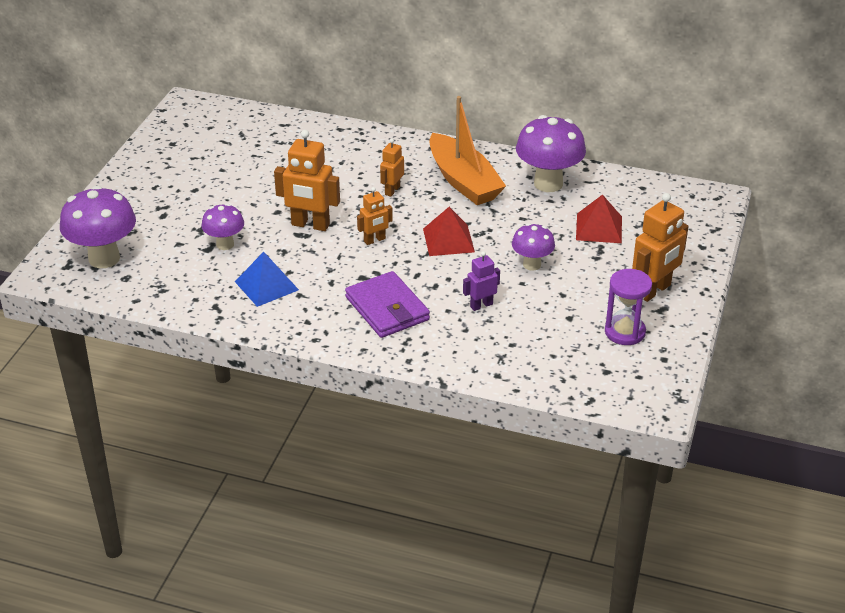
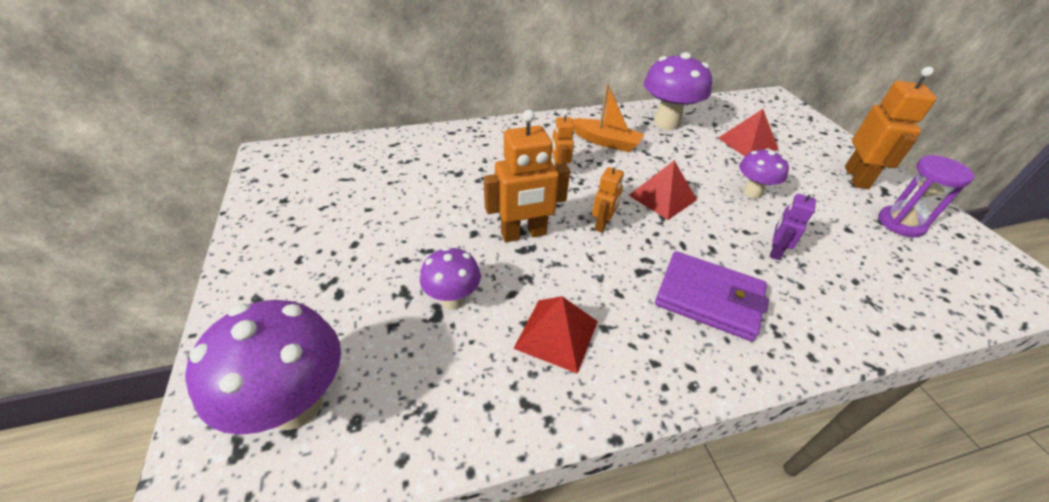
camera: 35 degrees left, 5 degrees up
blue pyramid [235,252,299,307] -> red pyramid [513,296,598,374]
orange boat [429,96,506,205] -> orange boat [572,83,645,152], size x0.66

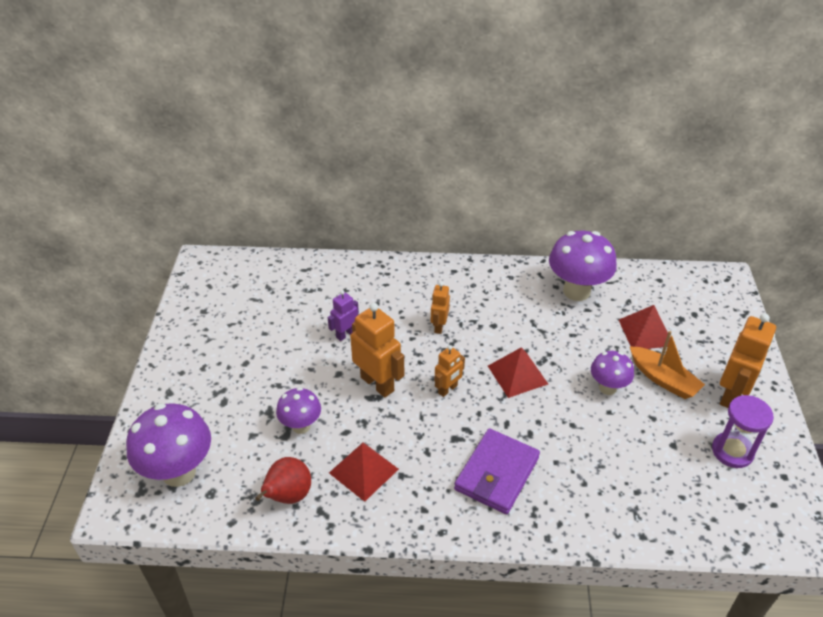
camera: 20 degrees right, 0 degrees up
orange robot [484,110,570,242] -> orange robot turned 135 degrees counterclockwise [350,303,404,398]
orange boat [572,83,645,152] -> orange boat moved to [630,331,705,399]
purple wallet [655,251,769,341] -> purple wallet turned 75 degrees clockwise [454,428,540,514]
purple robot [770,189,816,260] -> purple robot moved to [328,290,359,341]
none -> red pear [255,457,311,504]

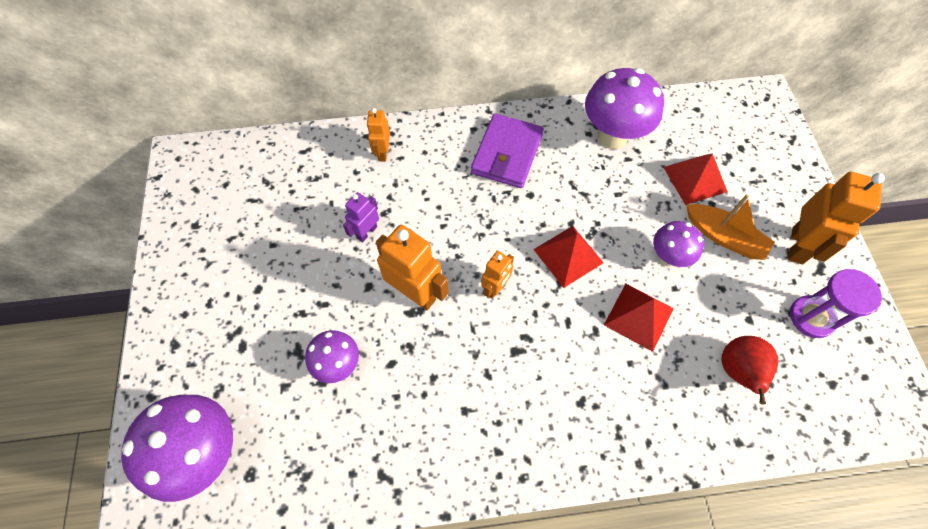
camera: 10 degrees left, 20 degrees up
red pear [255,457,311,504] -> red pear moved to [721,336,779,405]
red pyramid [329,442,399,502] -> red pyramid moved to [604,284,674,352]
orange robot [431,282,450,334] -> orange robot moved to [367,108,390,161]
purple wallet [454,428,540,514] -> purple wallet moved to [471,113,544,188]

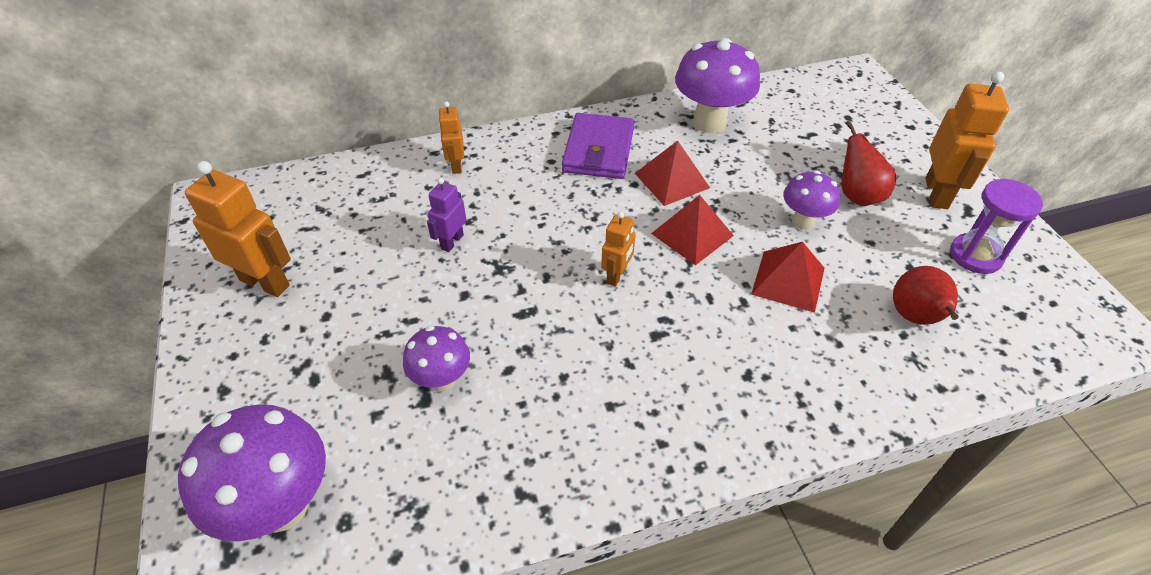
camera: 10 degrees left, 15 degrees down
orange robot [376,225,449,310] -> orange robot moved to [185,161,291,297]
red pyramid [663,153,728,205] -> red pyramid moved to [635,141,710,206]
orange boat [686,194,775,260] -> red pear [842,120,896,206]

